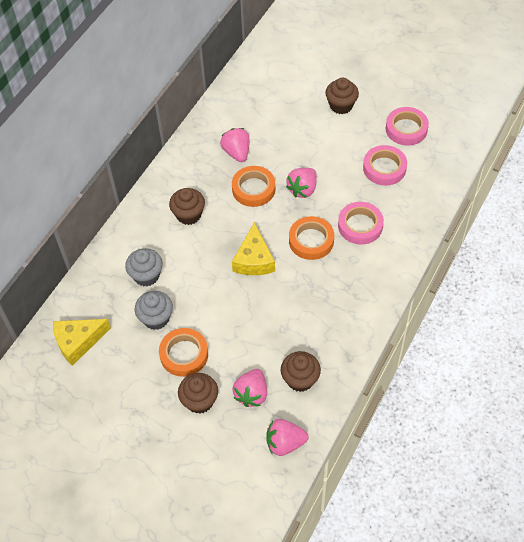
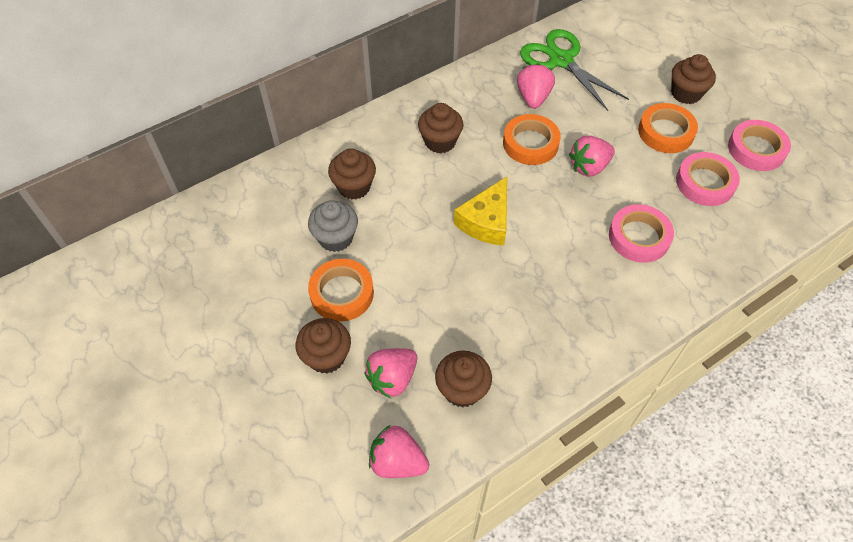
camera: 25 degrees right, 0 degrees up
yellow cheese [53,319,111,366] -> none
grey cupcake [125,248,163,286] -> brown cupcake [328,148,376,200]
orange tape [289,216,334,260] -> orange tape moved to [638,103,698,153]
none -> green scissors [520,29,629,111]

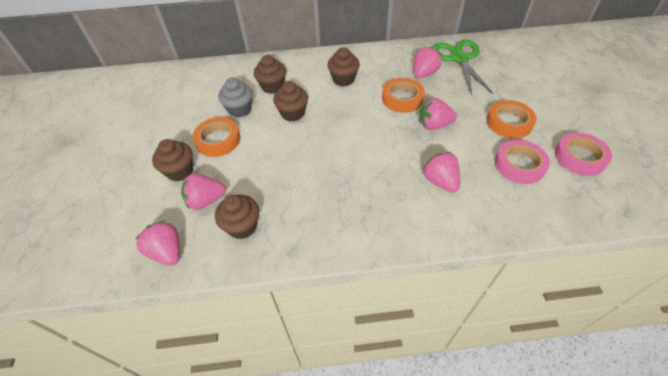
camera: 30 degrees right, 5 degrees down
yellow cheese [454,177,507,246] -> none
pink tape [609,204,674,263] -> pink strawberry [423,152,460,192]
brown cupcake [671,54,716,104] -> brown cupcake moved to [273,81,308,122]

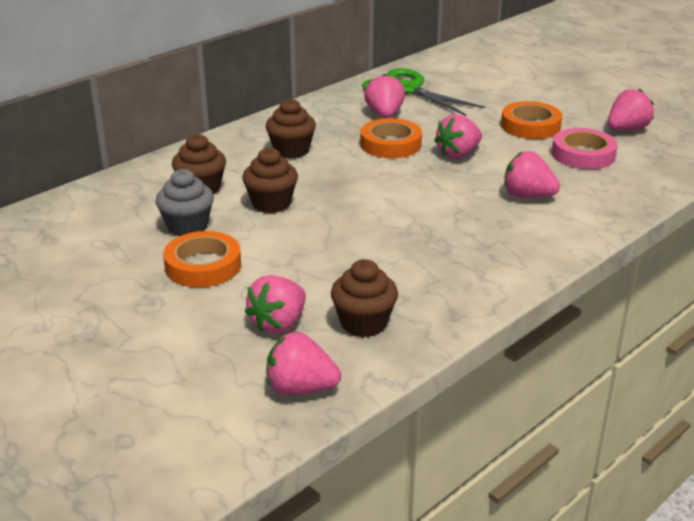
camera: 40 degrees left, 20 degrees down
brown cupcake [152,139,193,181] -> none
pink tape [555,132,612,176] -> pink strawberry [608,89,654,131]

